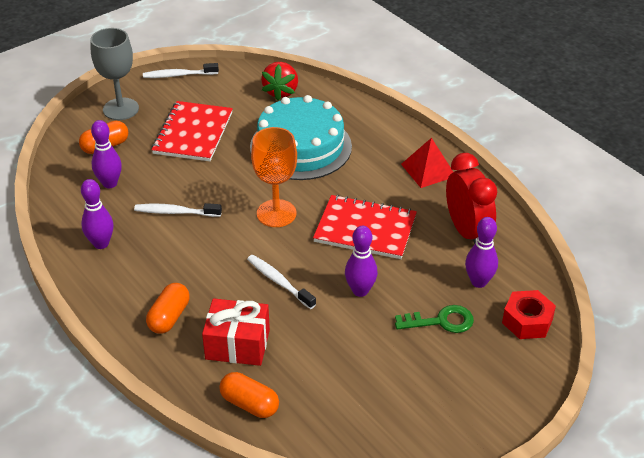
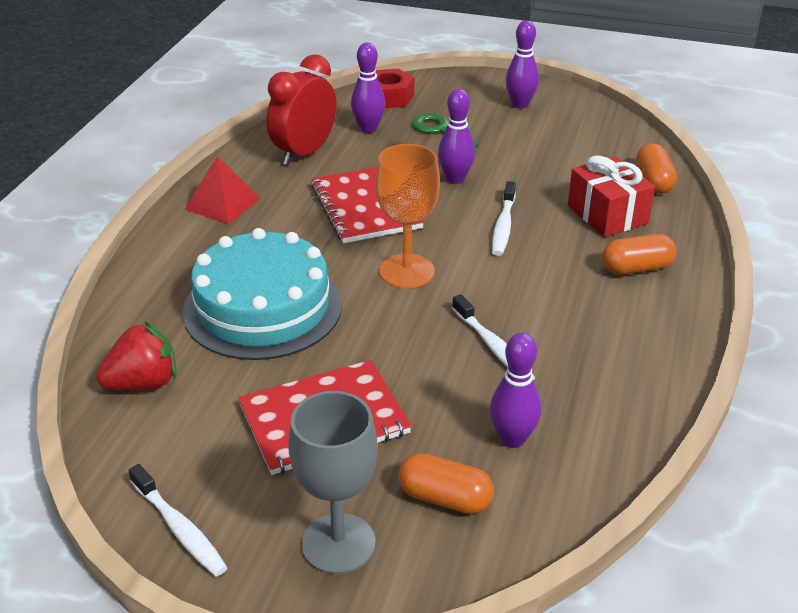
camera: 125 degrees left, 5 degrees down
purple bowling pin [81,179,114,249] -> purple bowling pin moved to [506,20,539,108]

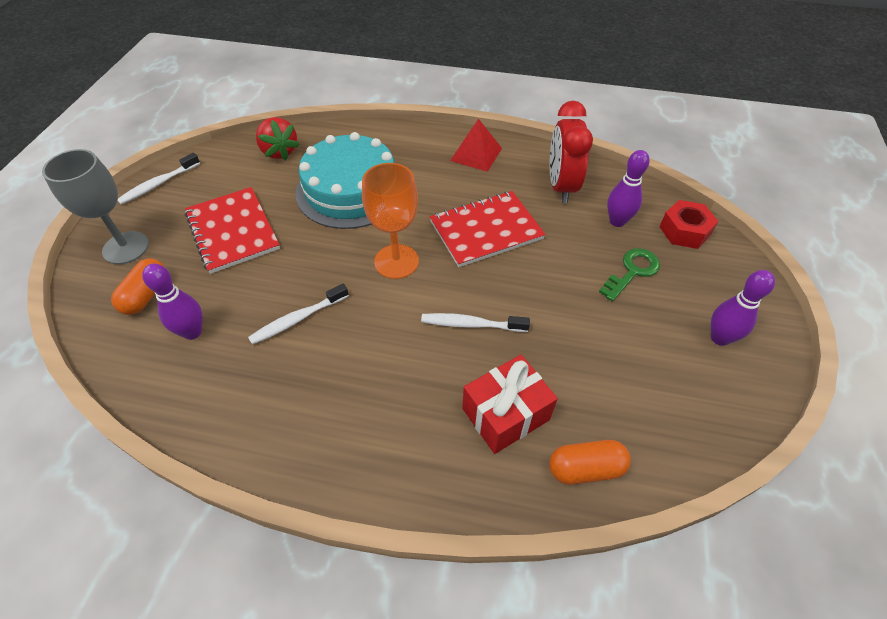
camera: 85 degrees right, 15 degrees up
red clock [266,54,336,165] -> red clock turned 120 degrees counterclockwise [550,101,593,203]
purple bowling pin [438,89,475,184] -> none
orange capsule [602,234,676,275] -> none

